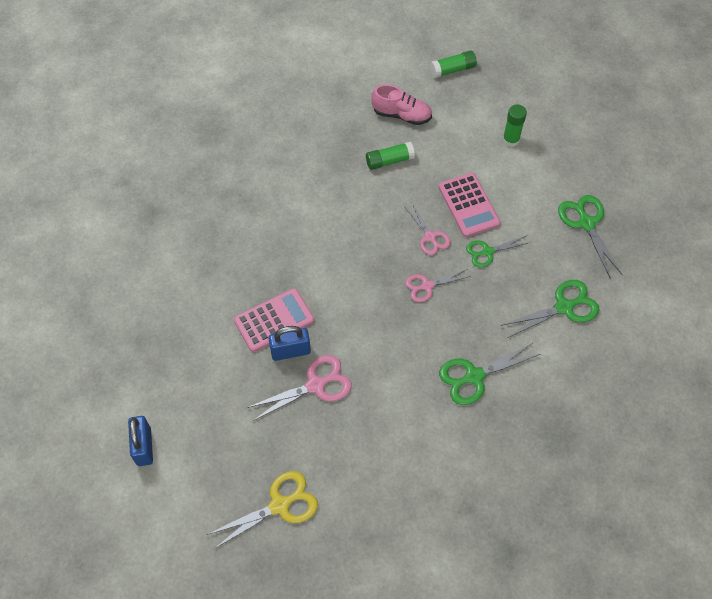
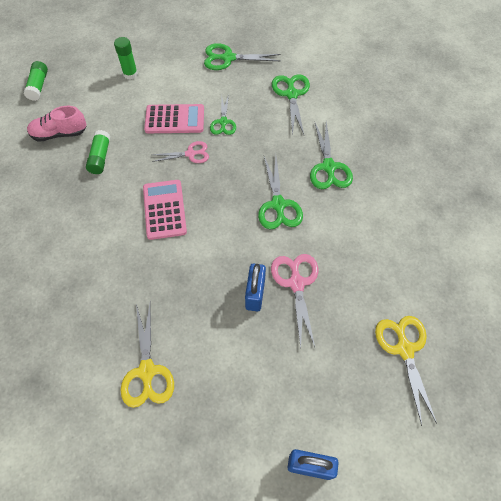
camera: 70 degrees left, 0 degrees up
pink calculator [234,288,314,352] -> pink calculator moved to [143,180,187,240]
pink shoe [371,84,432,125] -> pink shoe turned 135 degrees counterclockwise [27,106,87,142]
pink scissors [405,269,471,302] -> none
none -> yellow scissors [121,304,174,408]
none -> green scissors [258,157,303,230]

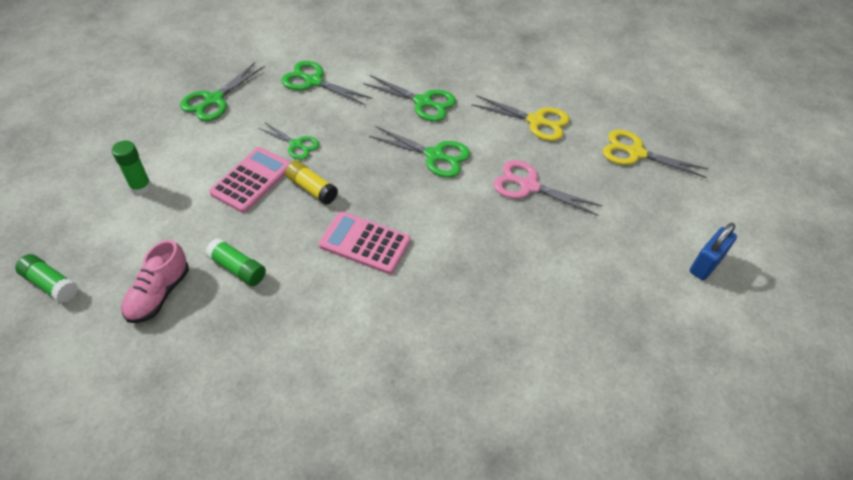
camera: 60 degrees left, 10 degrees down
yellow scissors [121,304,174,408] -> yellow scissors moved to [471,95,570,141]
pink scissors [152,141,209,163] -> yellow glue stick [285,160,338,205]
blue padlock [245,264,266,311] -> none

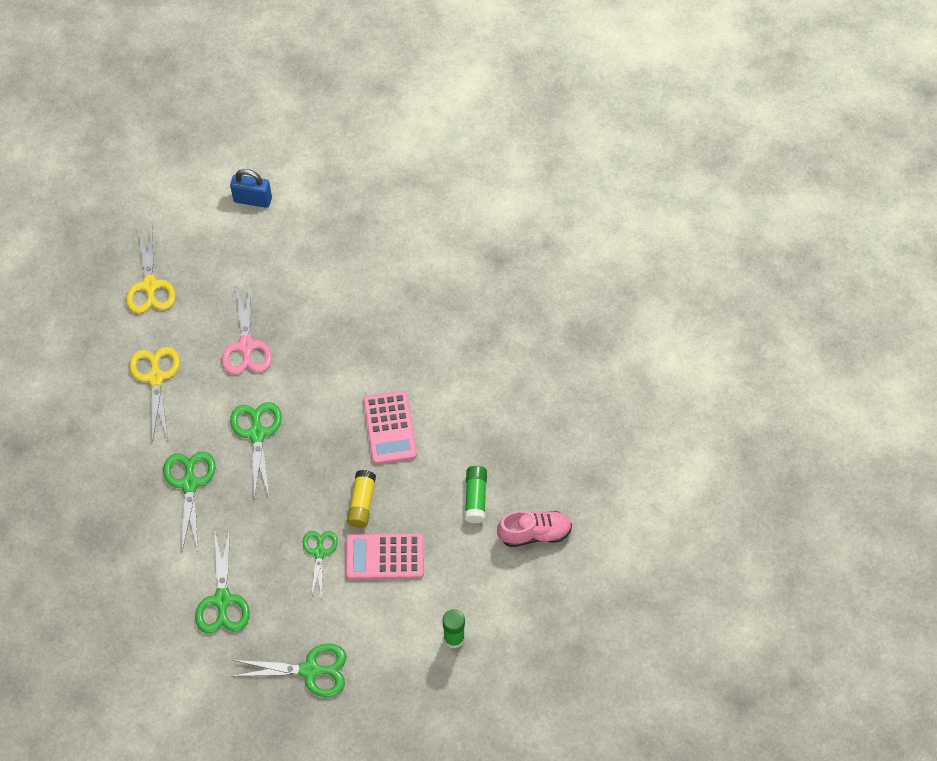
camera: 120 degrees left, 10 degrees up
green glue stick [15,254,78,303] -> none

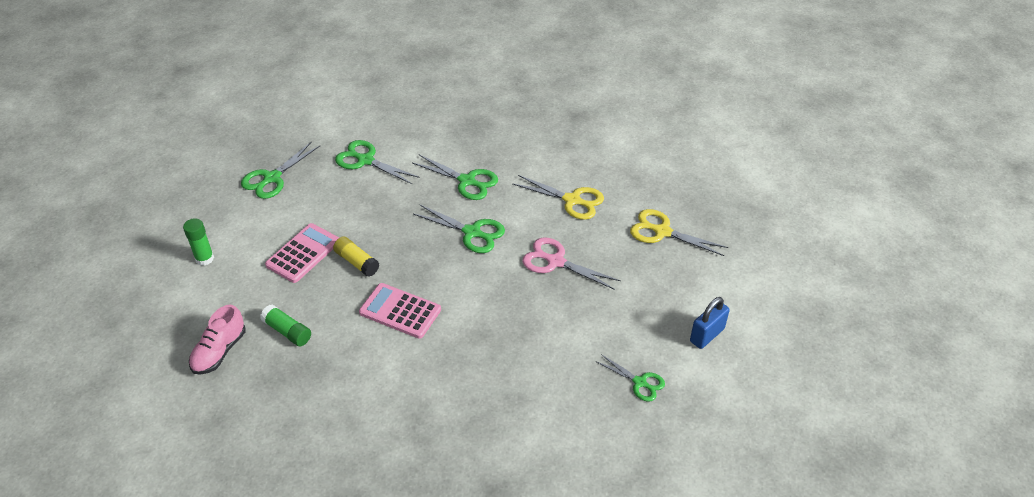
camera: 125 degrees right, 15 degrees down
green scissors [303,531,338,599] -> green scissors moved to [595,354,665,402]

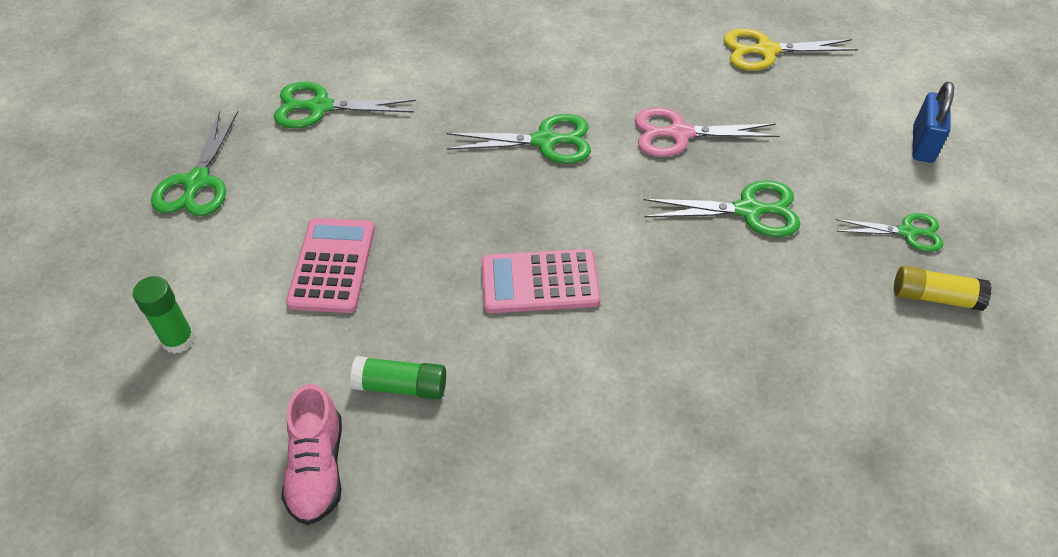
camera: 30 degrees left, 5 degrees up
yellow glue stick [333,236,380,277] -> yellow glue stick moved to [894,266,992,311]
green scissors [413,155,498,200] -> green scissors moved to [643,180,801,237]
yellow scissors [512,175,604,220] -> none

